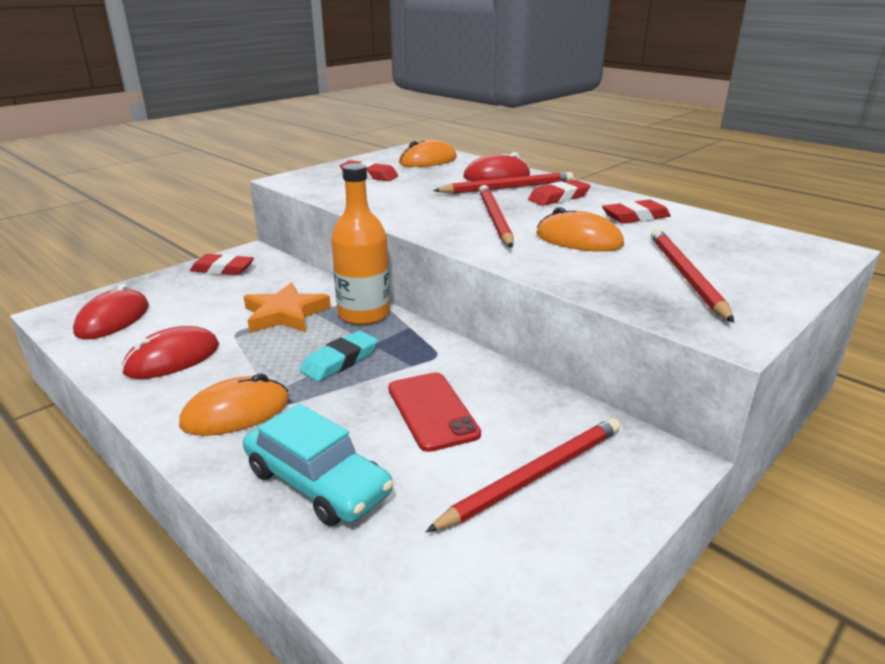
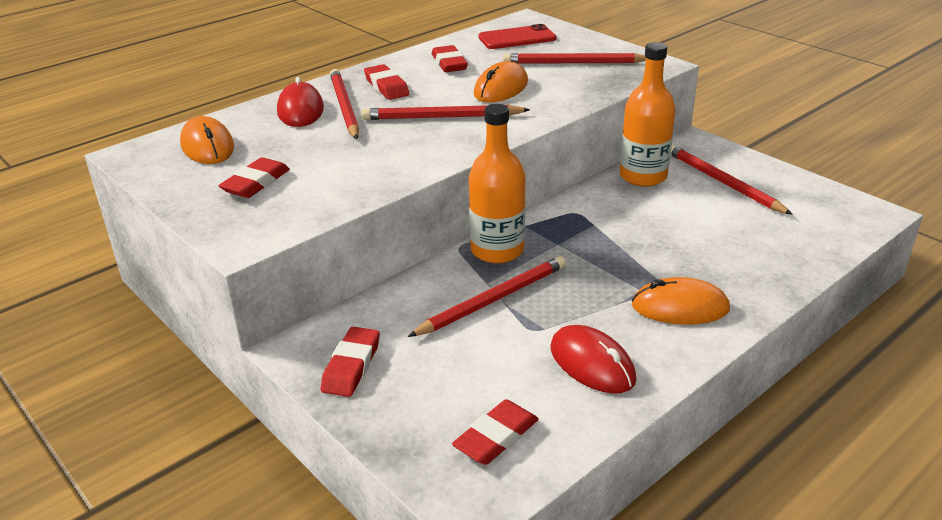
camera: 85 degrees left, 5 degrees up
red mouse [73,284,149,340] -> red eraser [452,399,539,465]
orange mouse [179,373,289,436] -> orange mouse turned 60 degrees counterclockwise [632,277,730,325]
orange star [243,282,331,333] -> red pencil [408,256,566,337]
turquoise car [243,403,394,526] -> none
turquoise eraser [300,331,378,382] -> none
red phone [388,372,481,452] -> red phone moved to [479,24,557,49]
none -> orange bottle [620,42,676,187]

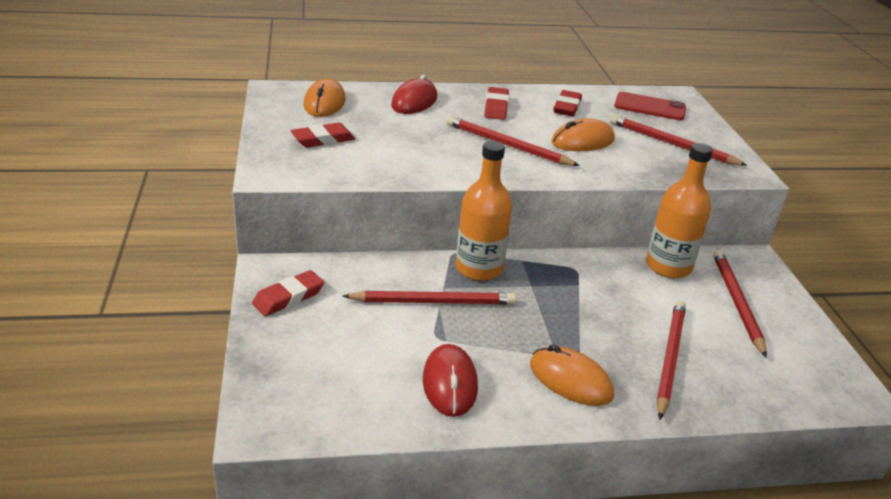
camera: 30 degrees right, 0 degrees up
red pencil [330,69,359,139] -> red pencil moved to [656,301,686,420]
red eraser [452,399,539,465] -> none

